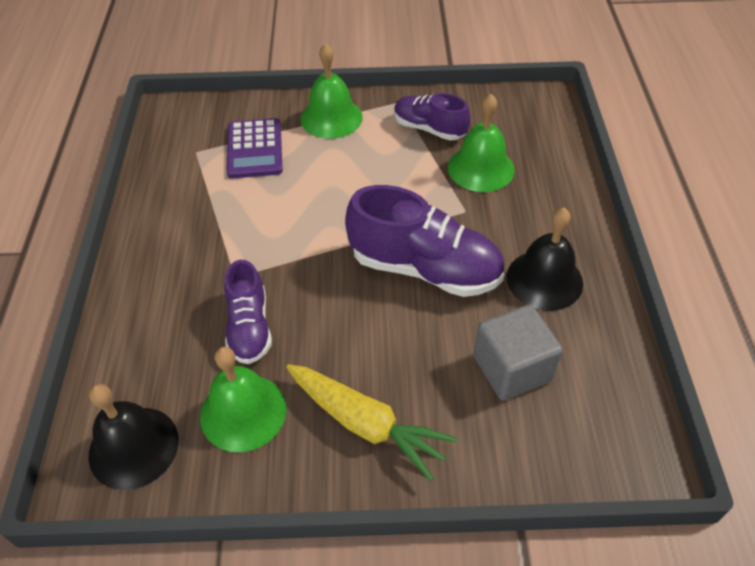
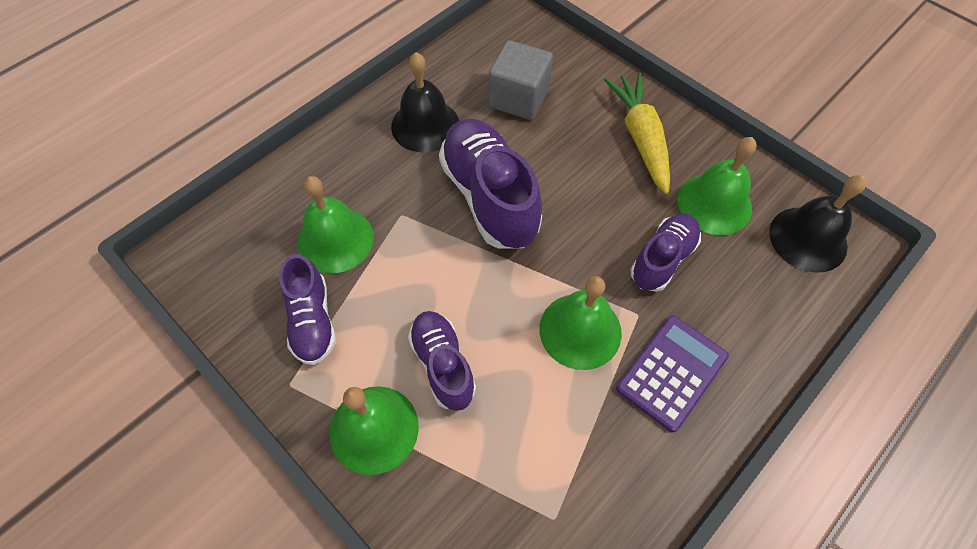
camera: 135 degrees left, 10 degrees up
purple calculator [227,118,283,179] -> purple calculator moved to [616,316,729,432]
none -> purple shoe [408,311,476,411]
none -> green bell [540,276,622,370]

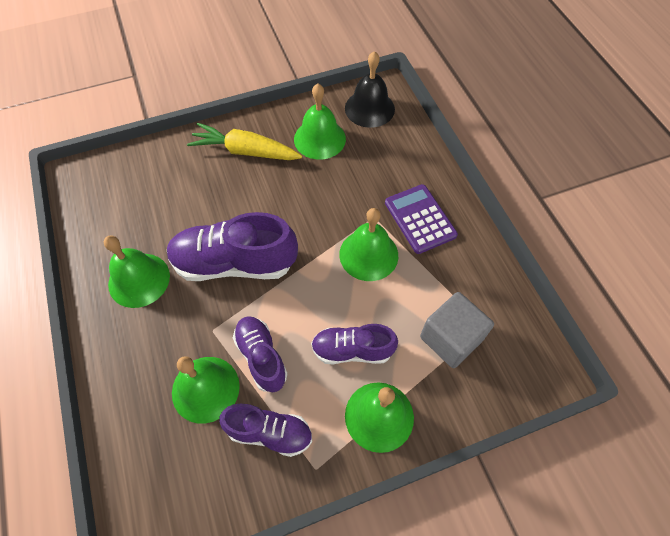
camera: 65 degrees left, 0 degrees up
black bell [391,52,459,153] -> green bell [104,235,170,308]
grey cube [489,40,553,120] -> grey cube moved to [420,292,494,368]
purple shoe [630,214,701,292] -> purple shoe moved to [233,316,288,392]

